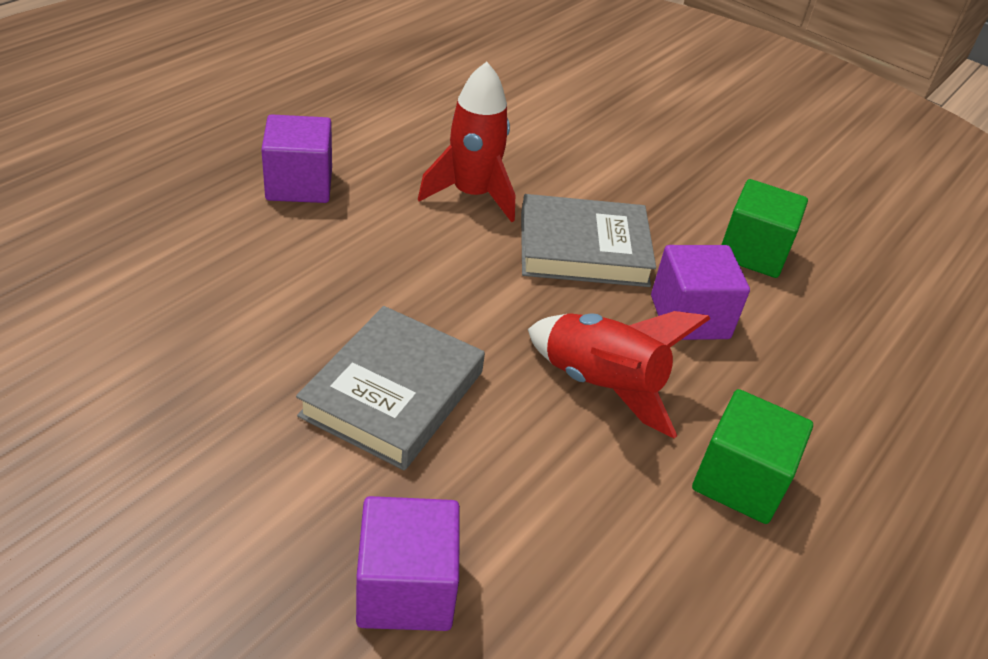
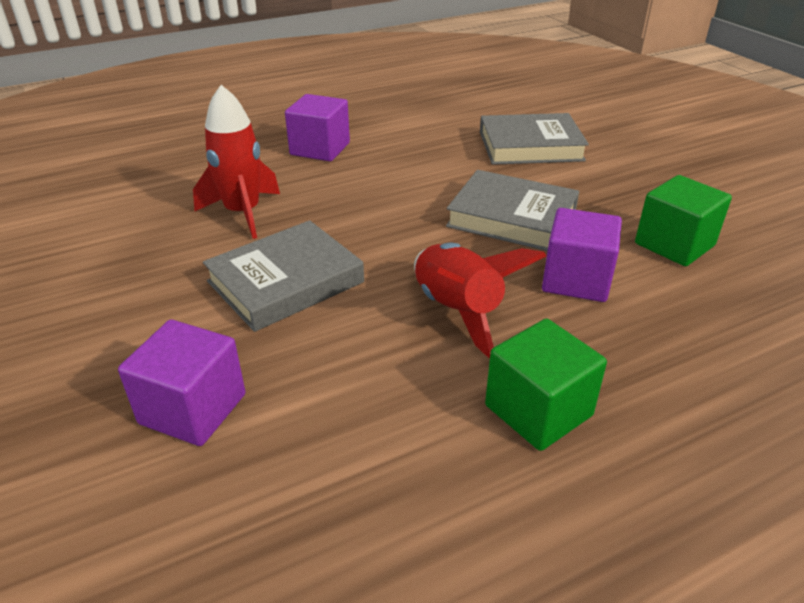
camera: 30 degrees right, 5 degrees down
red rocket [418,62,515,222] -> red rocket moved to [193,85,280,239]
none -> grey book [480,113,589,165]

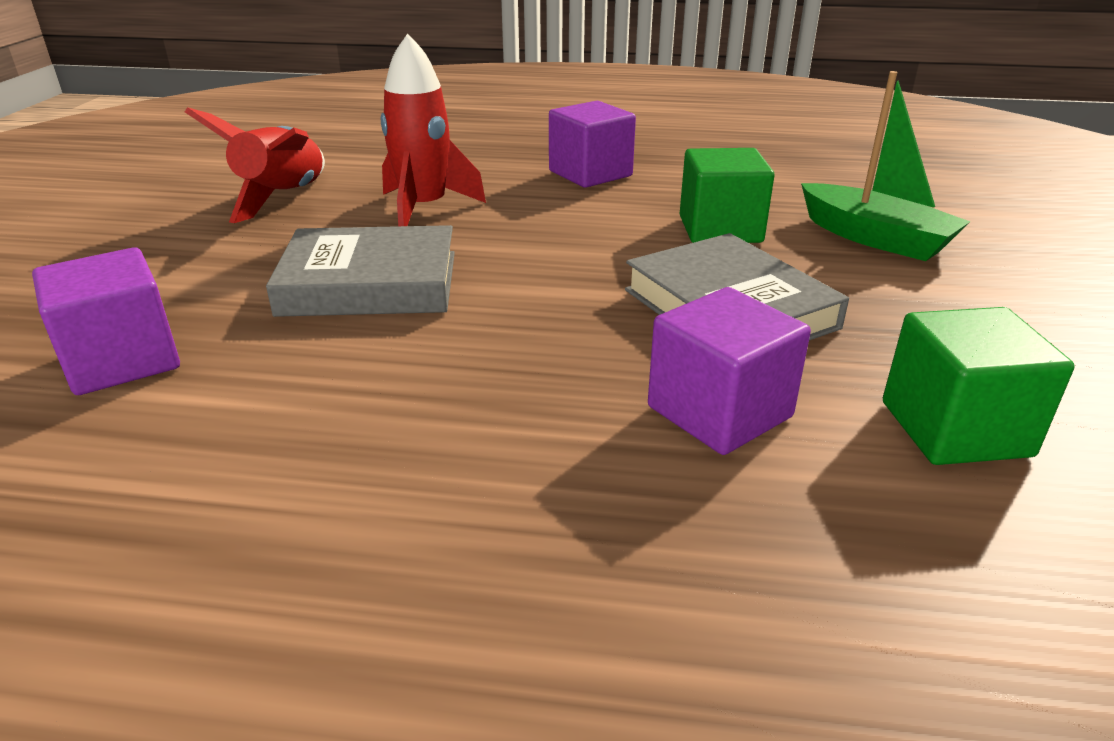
camera: 35 degrees right, 5 degrees down
red rocket [414,243,547,359] -> red rocket moved to [185,107,325,223]
grey book [480,113,589,165] -> green boat [801,71,970,261]
green cube [485,319,607,451] -> green cube moved to [680,148,775,243]

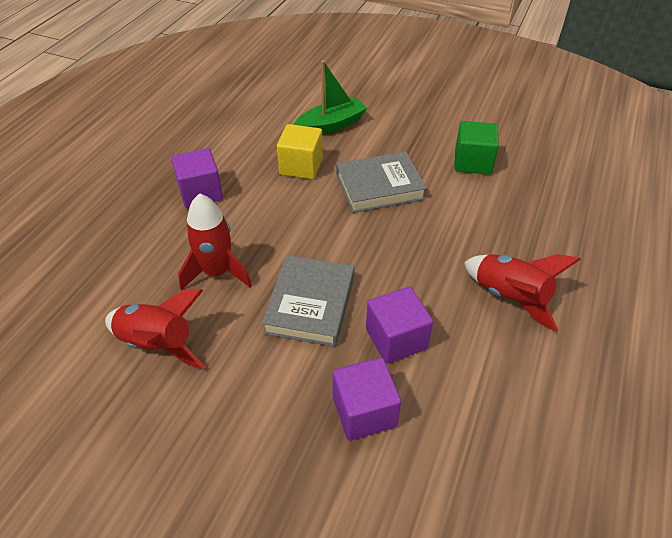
camera: 75 degrees left, 15 degrees up
purple cube [648,287,811,455] -> purple cube moved to [366,287,433,364]
green cube [680,148,775,243] -> yellow cube [277,124,323,179]
none -> red rocket [464,254,581,332]

